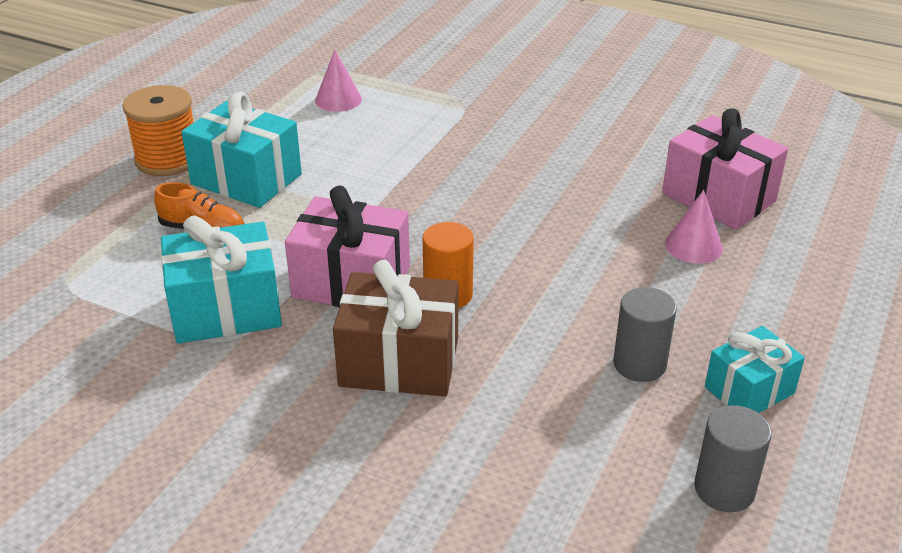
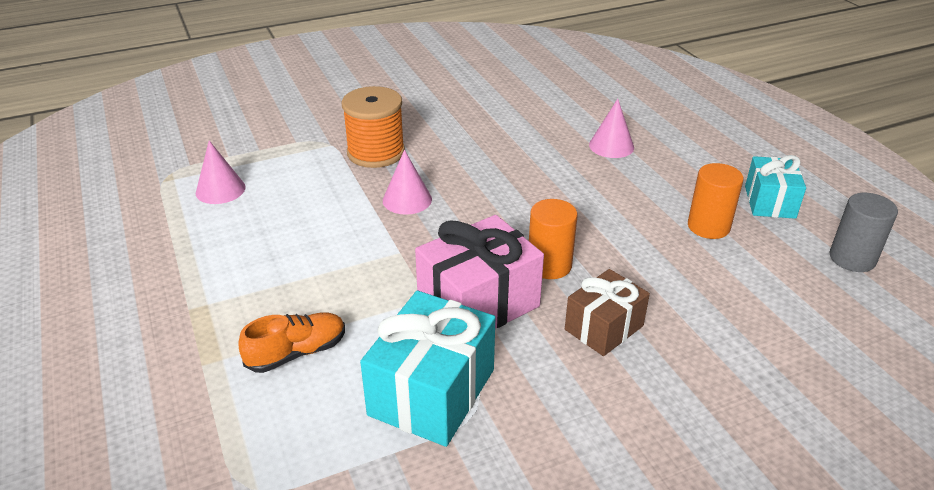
camera: 50 degrees left, 0 degrees up
orange spool [123,85,194,176] -> orange spool moved to [342,86,405,168]
turquoise gift [181,91,302,208] -> none
brown gift [333,260,459,396] -> brown gift [565,269,650,356], size x0.63
grey cylinder [613,287,677,382] -> orange cylinder [688,163,744,239]
pink gift [662,108,788,230] -> none
none -> pink cone [383,150,432,215]

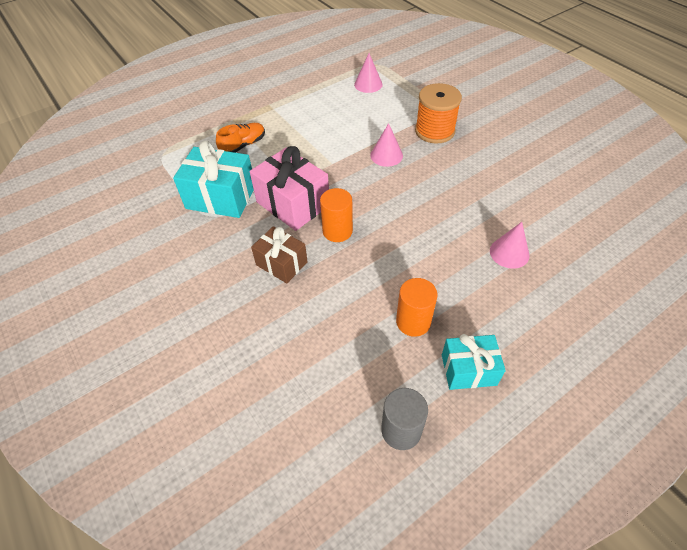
camera: 80 degrees right, 15 degrees up
orange shoe [238,312,345,373] -> orange shoe turned 90 degrees counterclockwise [216,123,265,153]

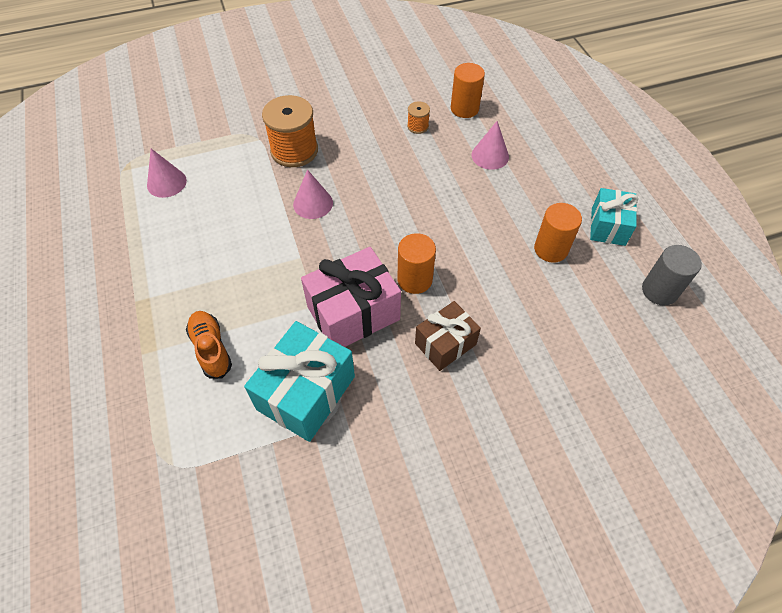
camera: 75 degrees left, 5 degrees up
none -> orange spool [407,101,430,134]
none -> orange cylinder [451,63,485,118]

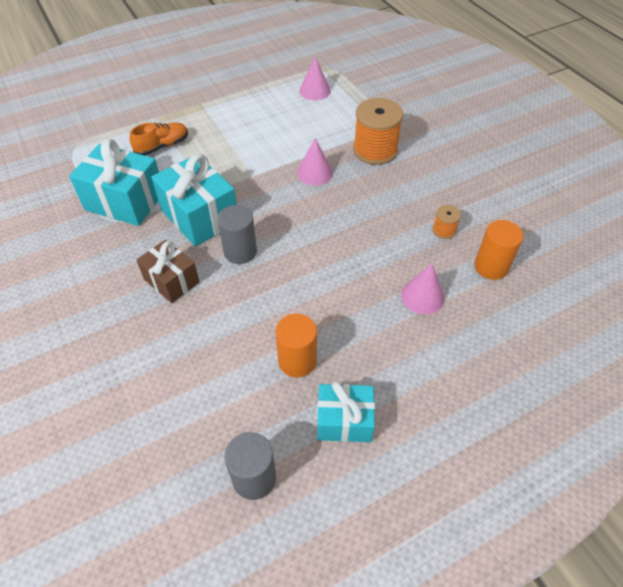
camera: 80 degrees right, 5 degrees down
pink gift [301,247,401,347] -> turquoise gift [151,154,237,247]
orange cylinder [397,233,436,294] -> grey cylinder [217,205,257,264]

